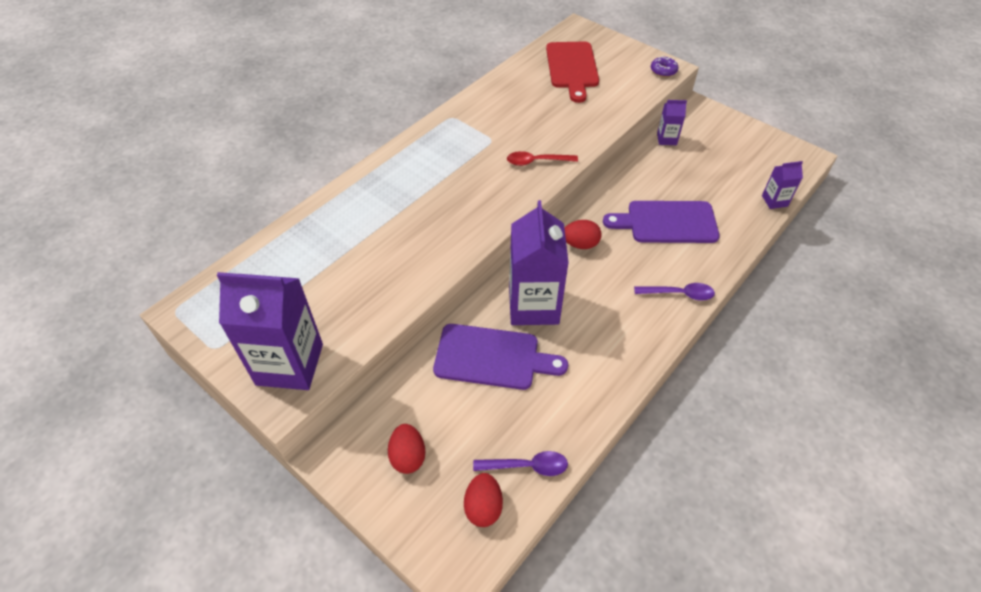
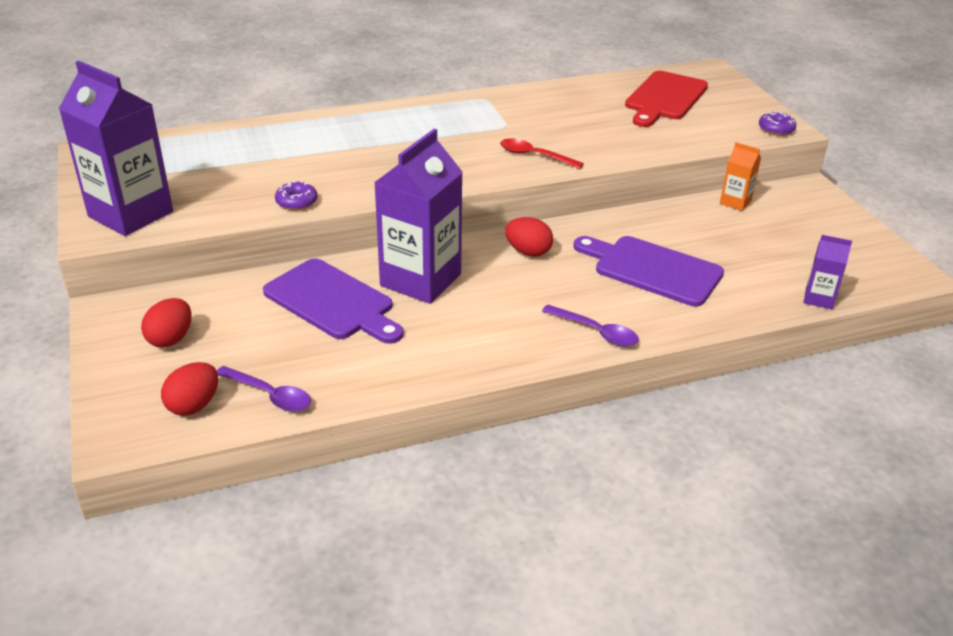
camera: 30 degrees right, 15 degrees down
purple carton [657,100,687,145] -> orange carton [720,142,761,211]
none -> purple donut [275,181,318,210]

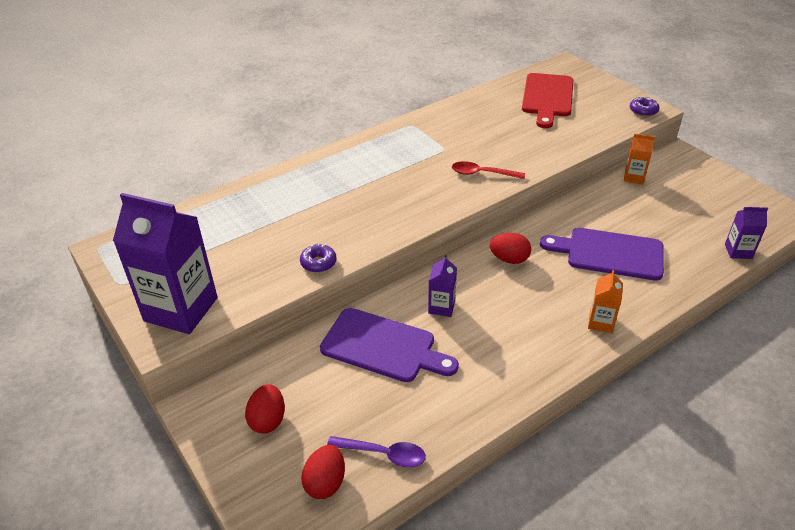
camera: 15 degrees left, 5 degrees up
purple carton [374,129,463,304] -> purple carton [428,255,457,317], size x0.47
purple spoon [542,305,639,347] -> orange carton [588,270,623,333]

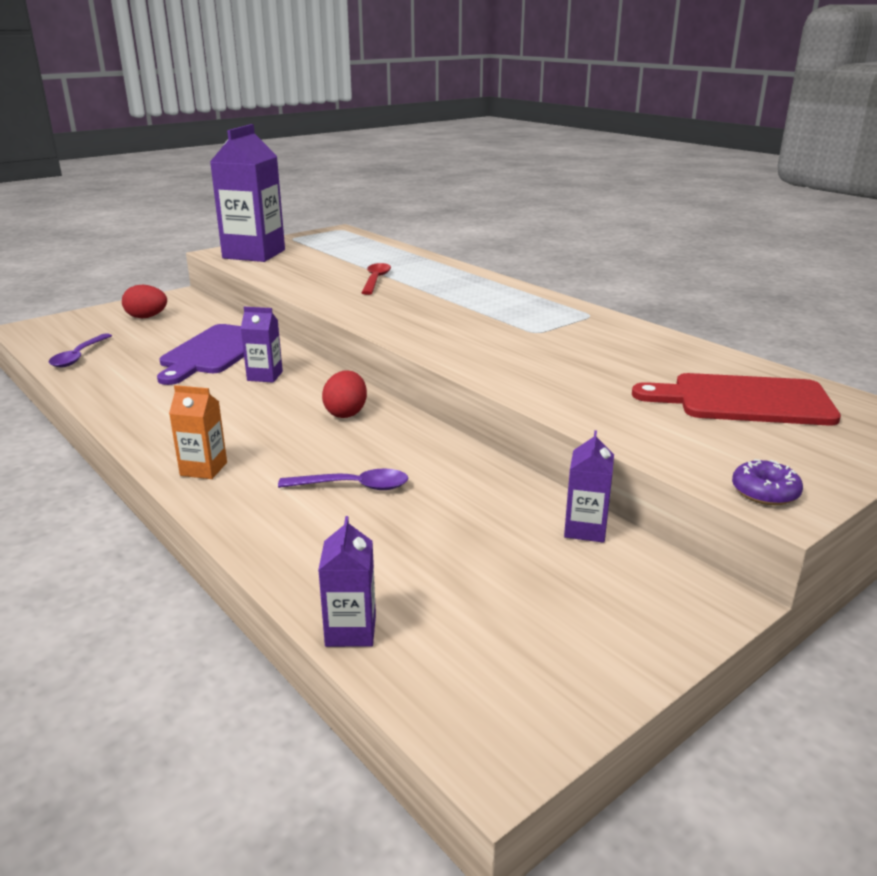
camera: 85 degrees right, 15 degrees down
purple donut [300,243,337,273] -> none
red egg [301,445,345,499] -> none
red spoon [452,161,525,179] -> red spoon moved to [361,263,391,295]
purple cutting board [540,228,664,281] -> purple spoon [278,469,409,490]
orange carton [624,134,655,184] -> purple carton [564,430,614,543]

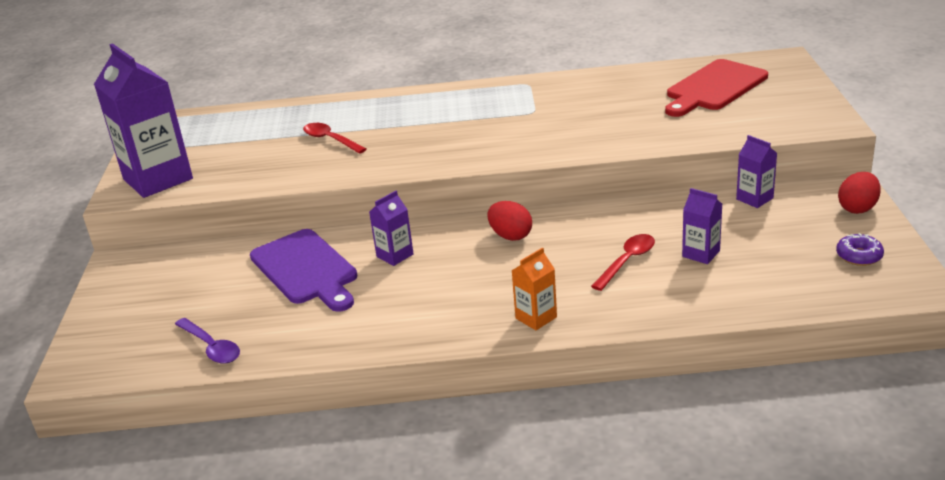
camera: 50 degrees left, 5 degrees up
red egg [122,285,167,318] -> red egg moved to [838,172,881,214]
purple spoon [278,469,409,490] -> red spoon [591,234,655,291]
purple carton [318,516,376,647] -> purple carton moved to [682,188,722,264]
purple donut [732,459,803,505] -> purple donut moved to [836,233,884,266]

